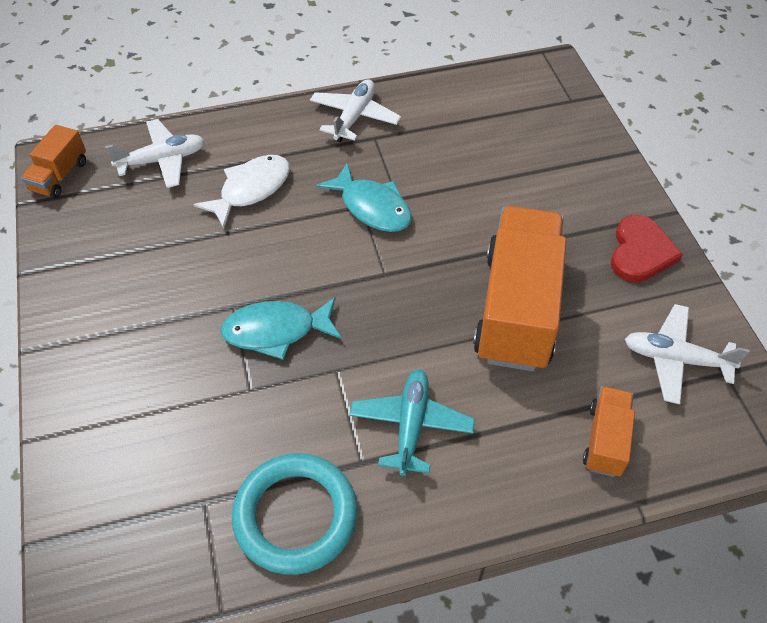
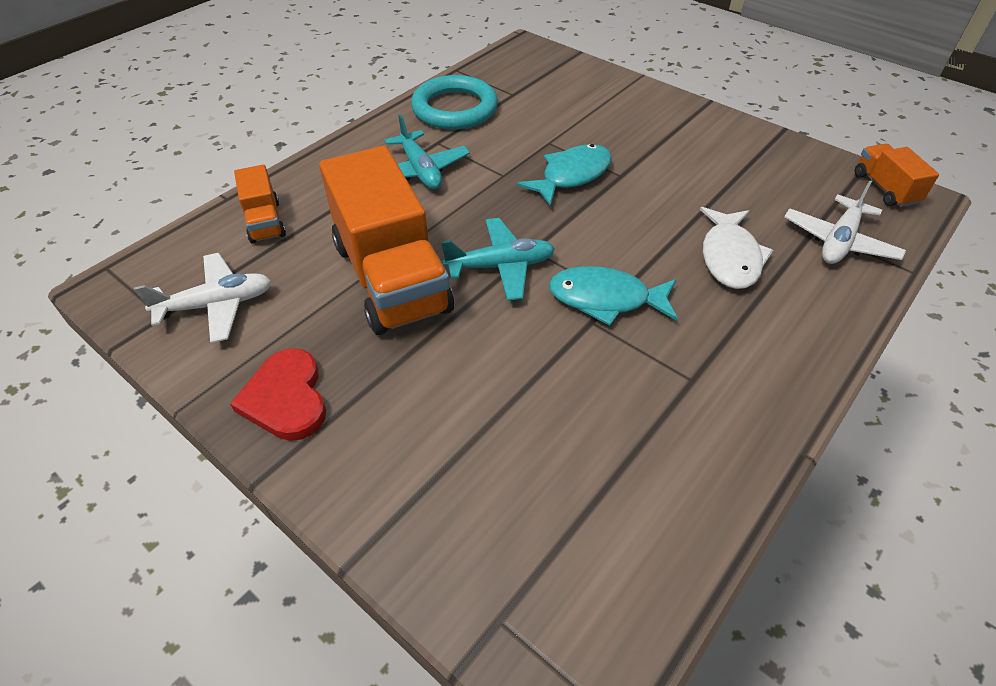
camera: 145 degrees right, 5 degrees down
white plane [310,79,401,142] -> none
none -> turquoise plane [441,218,555,301]

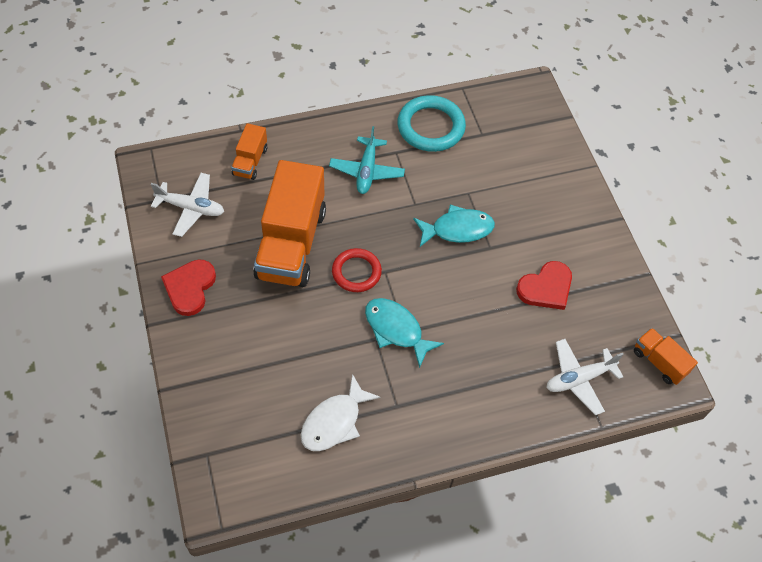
camera: 30 degrees right, 10 degrees up
turquoise plane [441,218,555,301] -> red ring [332,248,382,292]
white fish [700,207,774,289] -> white fish moved to [301,374,380,451]
orange truck [855,144,939,207] -> orange truck turned 60 degrees counterclockwise [634,328,698,385]
none -> red heart [516,261,572,310]

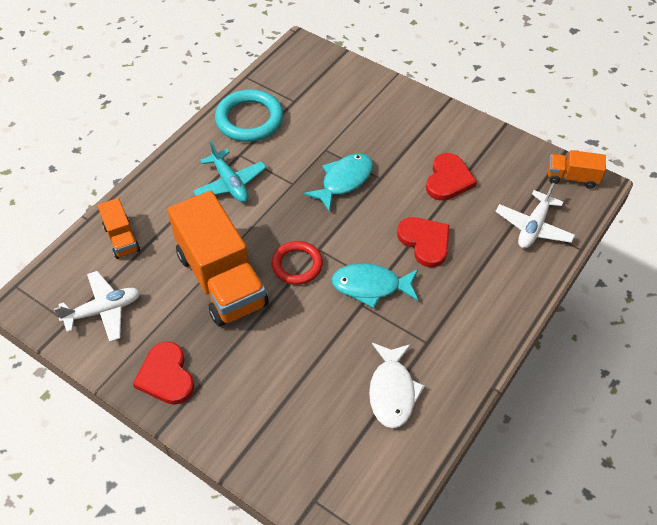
camera: 35 degrees left, 5 degrees down
none -> red heart [397,217,449,267]

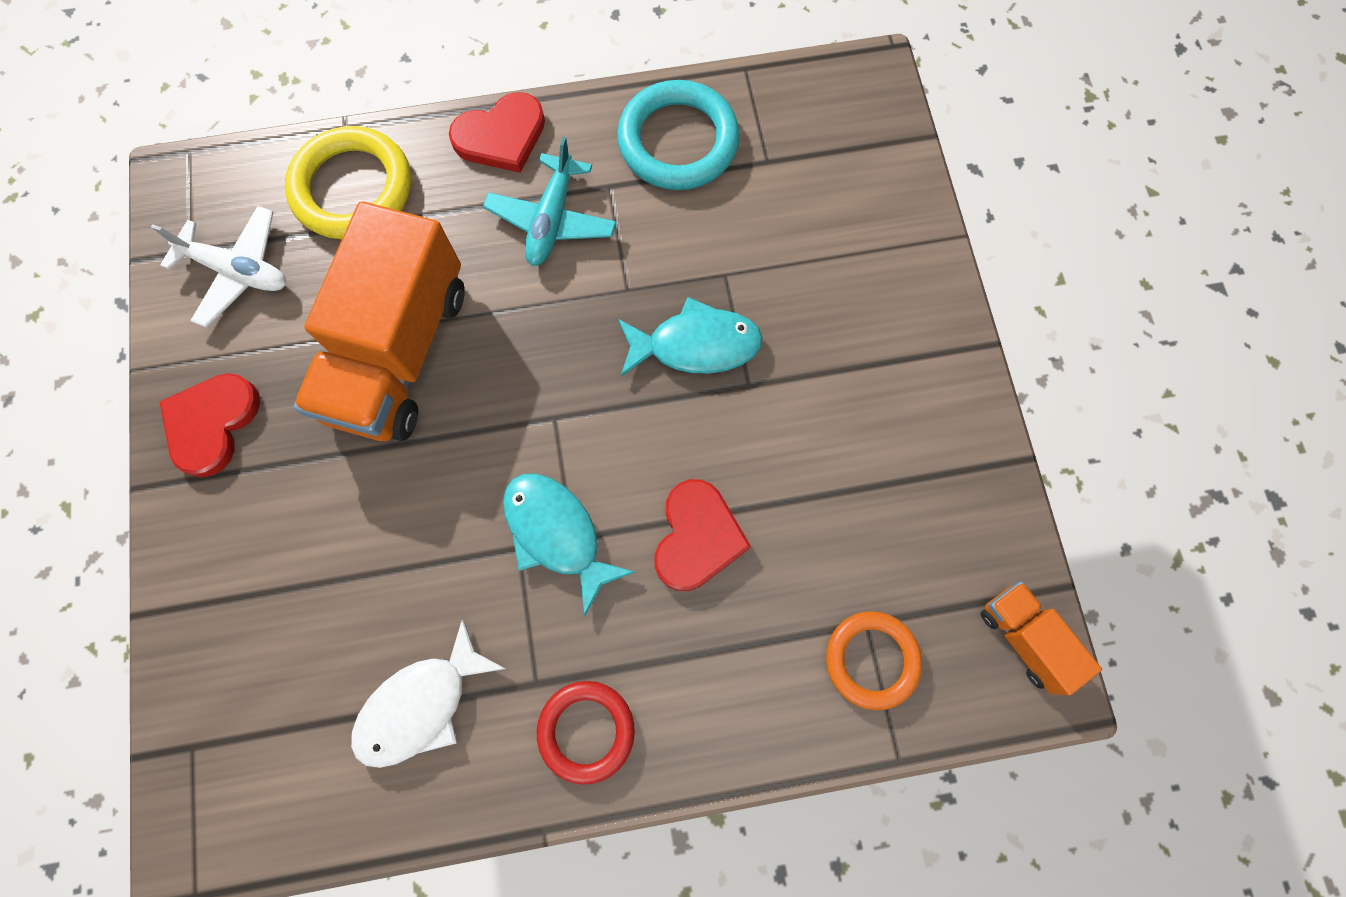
camera: 45 degrees right, 20 degrees up
orange truck [98,198,140,259] -> yellow ring [285,126,411,240]
red ring [271,241,323,285] -> red ring moved to [537,681,635,785]
red heart [426,153,477,201] -> red heart moved to [449,92,545,173]
white plane [495,183,575,248] -> orange ring [826,611,922,710]

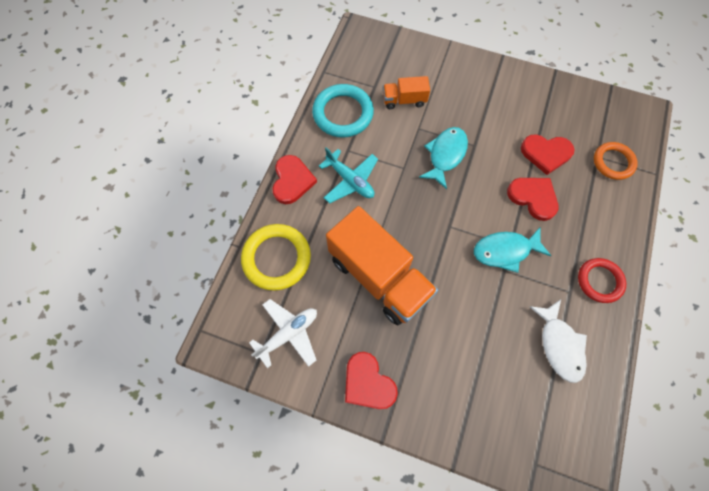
camera: 60 degrees left, 5 degrees down
orange truck [981,582,1102,695] -> orange truck moved to [383,76,430,109]
none -> red heart [521,134,575,175]

